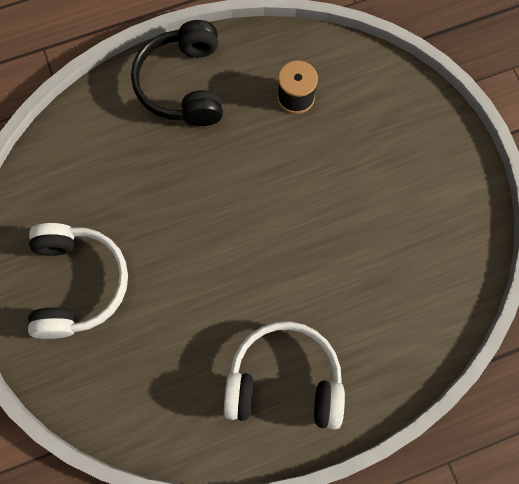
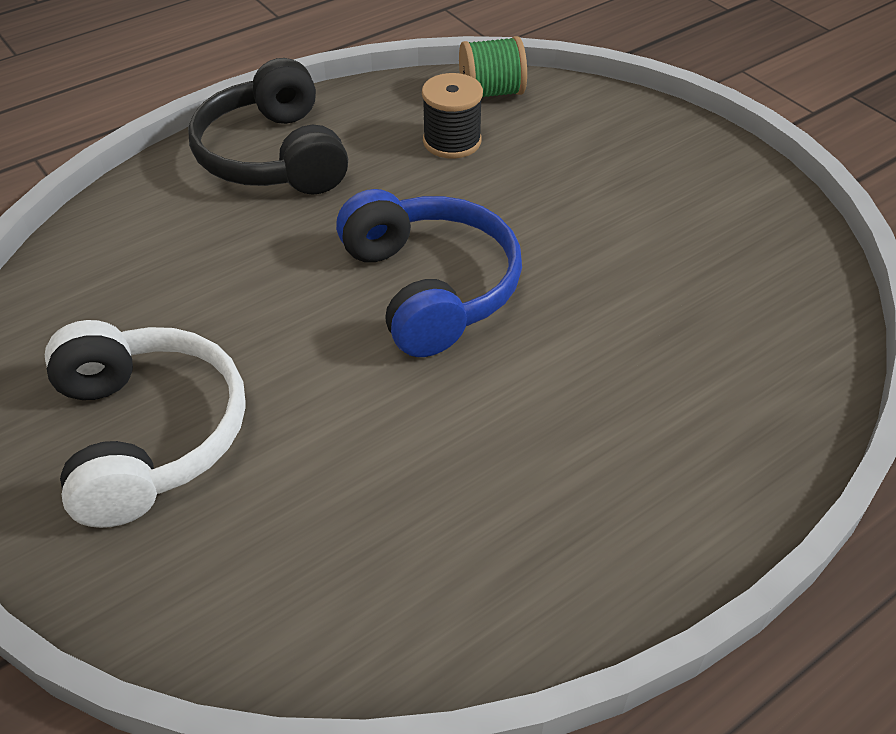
camera: 15 degrees left, 25 degrees down
white headphones [224,321,345,430] -> none
none -> blue headphones [336,189,522,357]
none -> green spool [459,36,527,97]

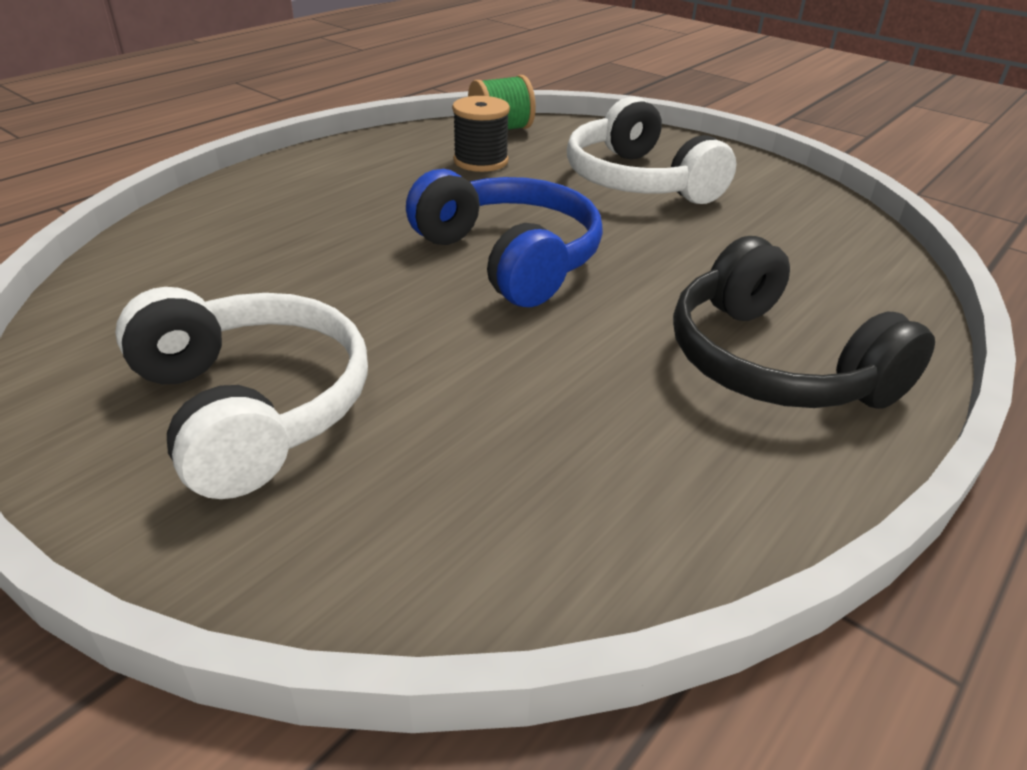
camera: 15 degrees left, 10 degrees down
black headphones [188,58,348,195] -> black headphones moved to [673,236,935,409]
none -> white headphones [567,97,736,204]

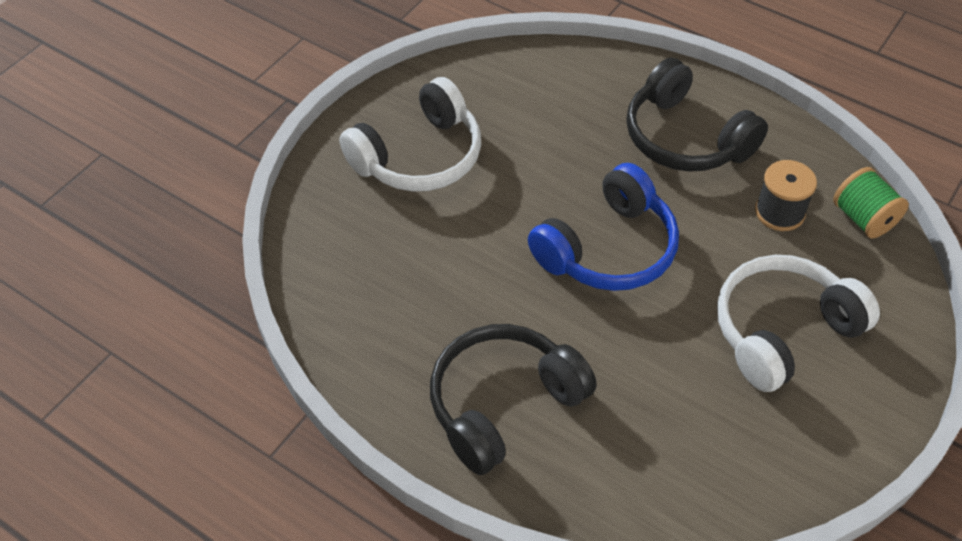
camera: 85 degrees right, 15 degrees up
none -> black headphones [626,57,768,172]

